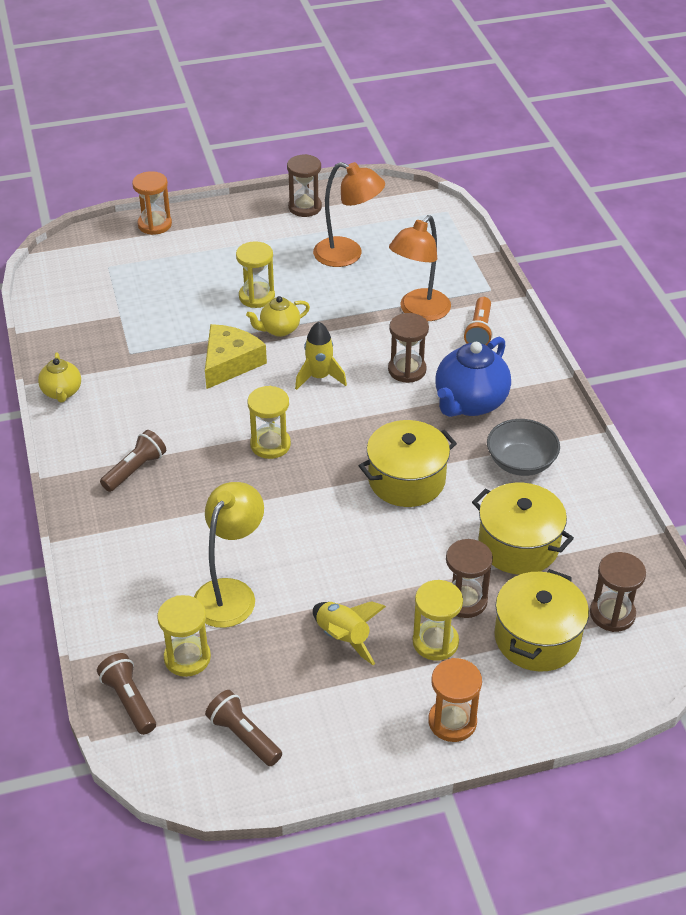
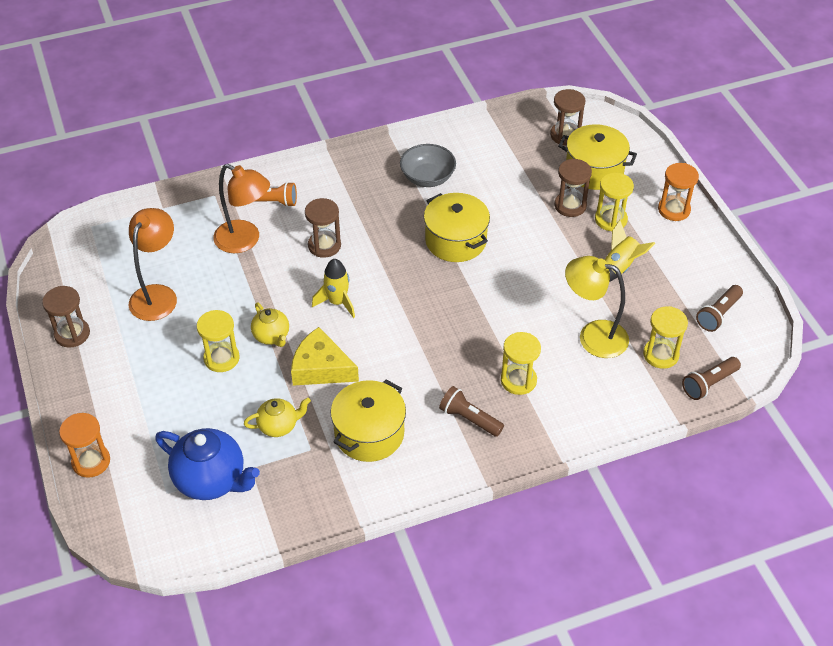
camera: 95 degrees left, 5 degrees up
yellow teapot [38,353,81,402] -> yellow teapot moved to [244,398,311,437]
yellow hourglass [247,386,291,459] -> yellow hourglass moved to [501,332,541,395]
blue teapot [435,336,511,417] -> blue teapot moved to [155,428,260,500]
yellow pot [472,483,574,575] -> yellow pot moved to [330,380,406,462]

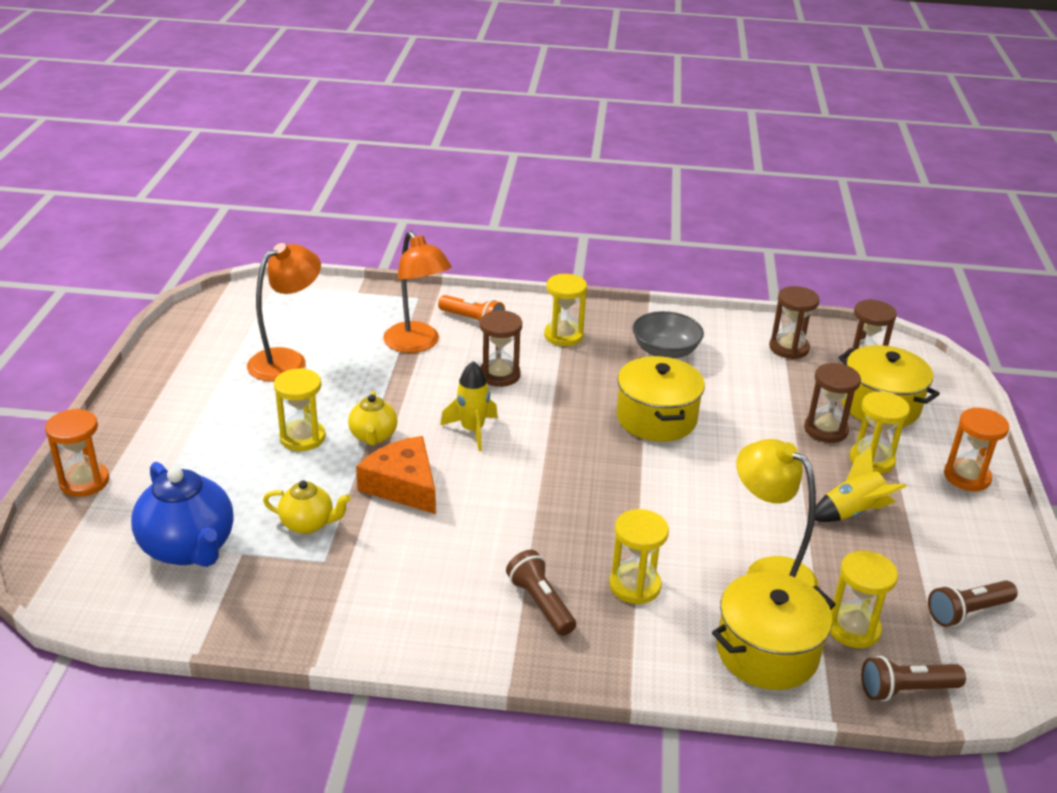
camera: 25 degrees right, 15 degrees down
brown hourglass [42,286,90,348] -> brown hourglass moved to [769,286,820,359]
yellow cheese [291,327,359,386] -> orange cheese [356,436,436,514]
yellow pot [330,380,406,462] -> yellow pot moved to [712,572,836,690]
none -> yellow hourglass [544,274,587,346]

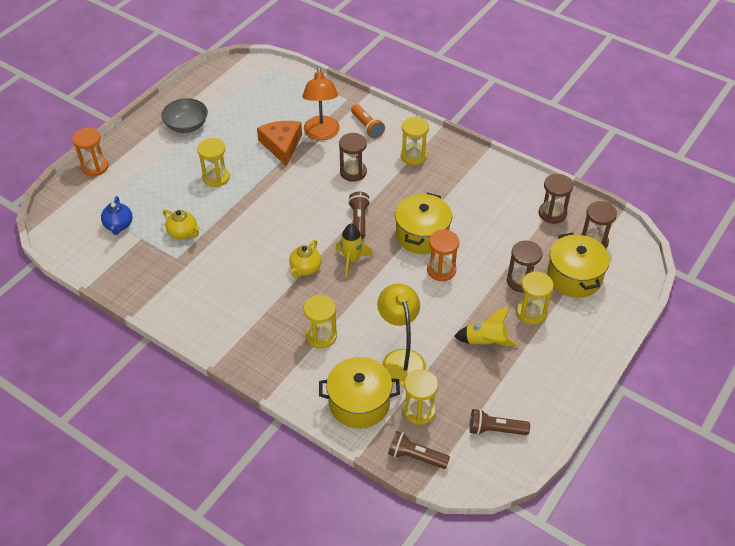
camera: 30 degrees right, 15 degrees up
blue teapot [131,462,234,567] -> blue teapot [101,196,133,235], size x0.57
orange lamp [247,243,321,382] -> none
yellow teapot [348,391,397,446] -> yellow teapot moved to [289,240,321,278]
orange cheese [356,436,436,514] -> orange cheese moved to [257,121,302,166]
yellow rocket [440,361,498,451] -> yellow rocket moved to [336,224,373,277]
brown flashlight [506,550,576,636] -> brown flashlight moved to [348,192,370,239]
grey bowl [632,311,704,359] -> grey bowl moved to [161,98,208,133]
orange hourglass [944,408,1009,491] -> orange hourglass moved to [427,229,459,281]

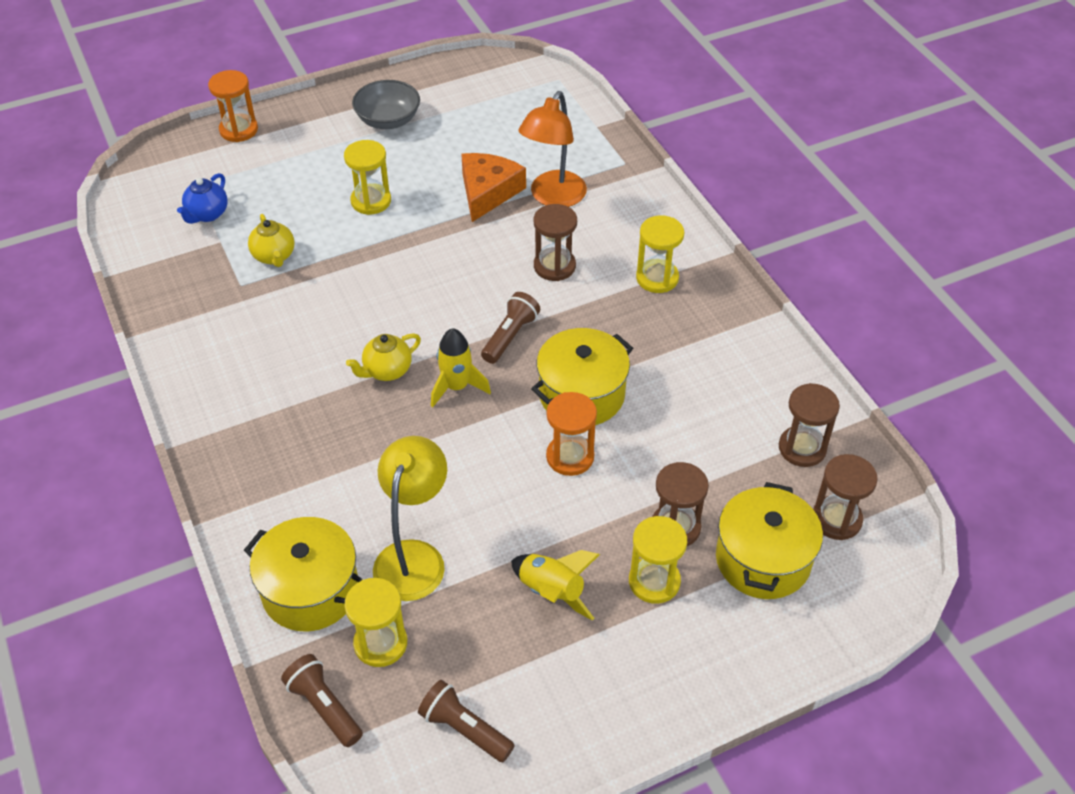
camera: 30 degrees right, 0 degrees up
yellow hourglass [304,295,337,349] -> none
orange flashlight [351,104,385,139] -> none

